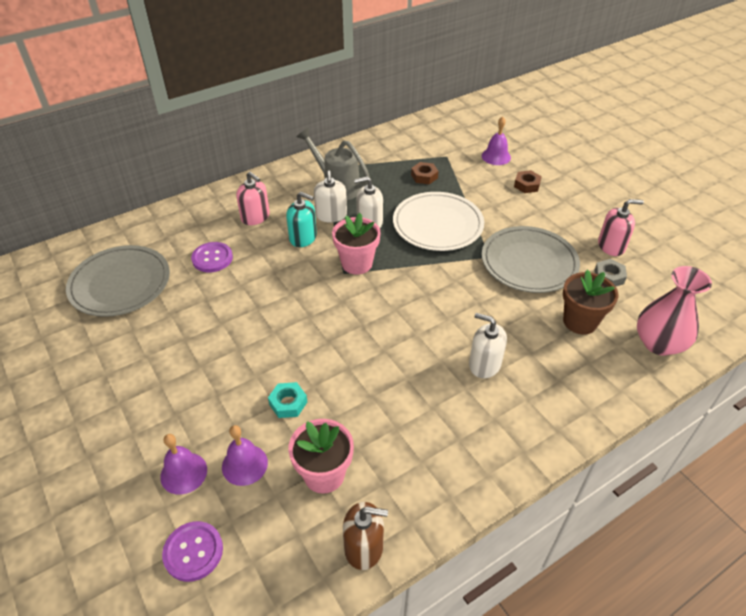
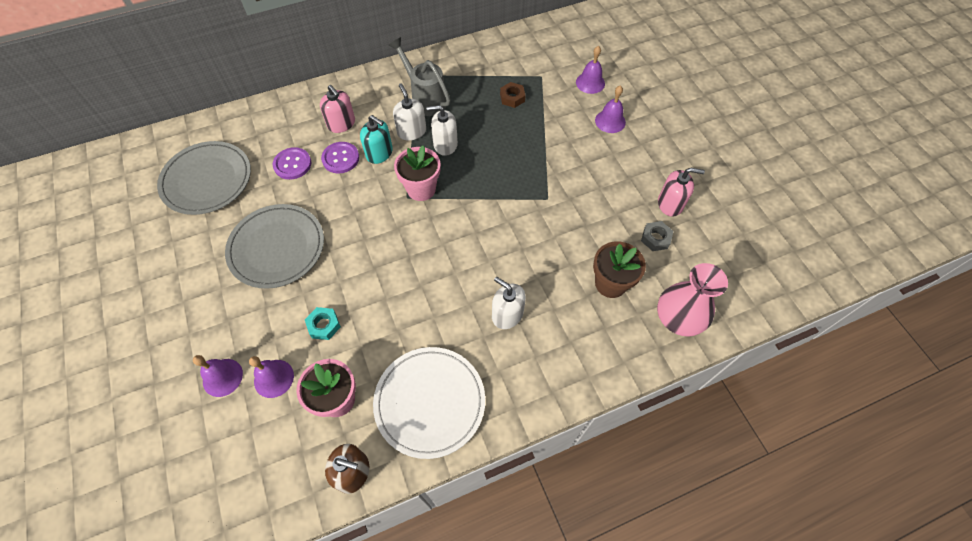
camera: 10 degrees right, 15 degrees up
purple button [162,521,223,582] -> purple button moved to [321,142,359,174]
white soap dispenser [314,171,347,223] -> white soap dispenser turned 150 degrees clockwise [393,83,426,140]
white plate [393,192,484,251] -> white plate moved to [373,347,485,459]
grey plate [482,226,580,293] -> grey plate moved to [225,204,324,289]
brown nut [514,170,542,193] -> purple bell [595,85,626,133]

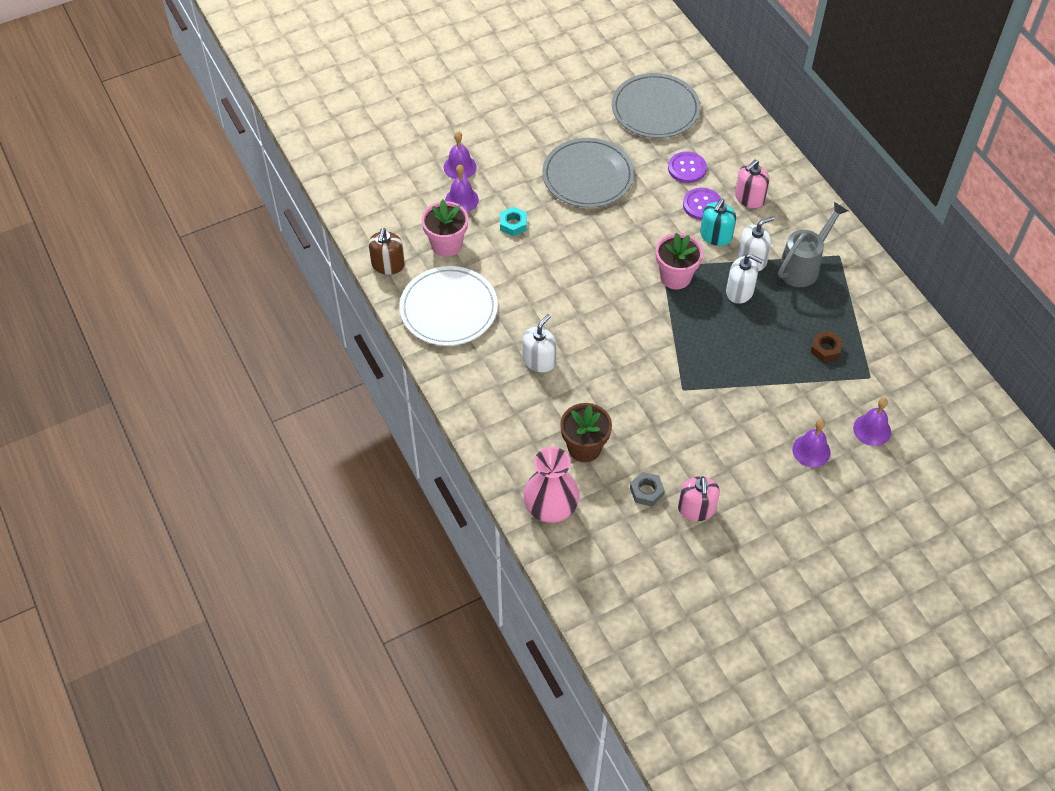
camera: 85 degrees right, 5 degrees down
white soap dispenser [426,105,458,156] -> white soap dispenser turned 120 degrees clockwise [726,254,763,304]

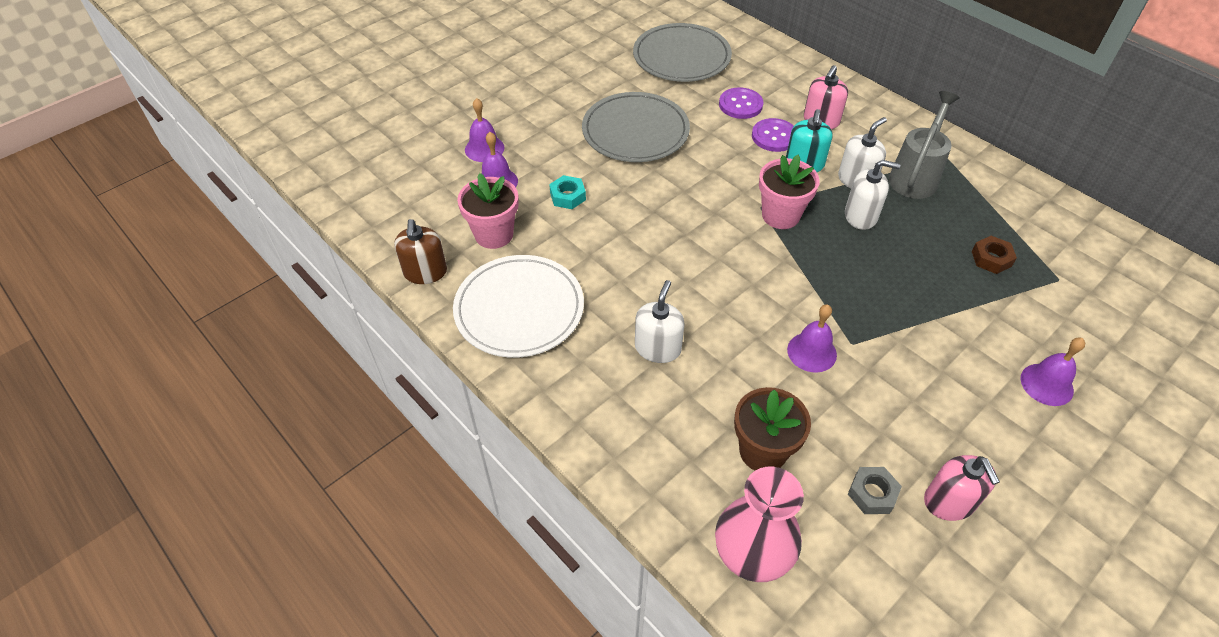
camera: 15 degrees left, 5 degrees down
purple bell [853,398,891,446] -> purple bell moved to [787,304,837,373]

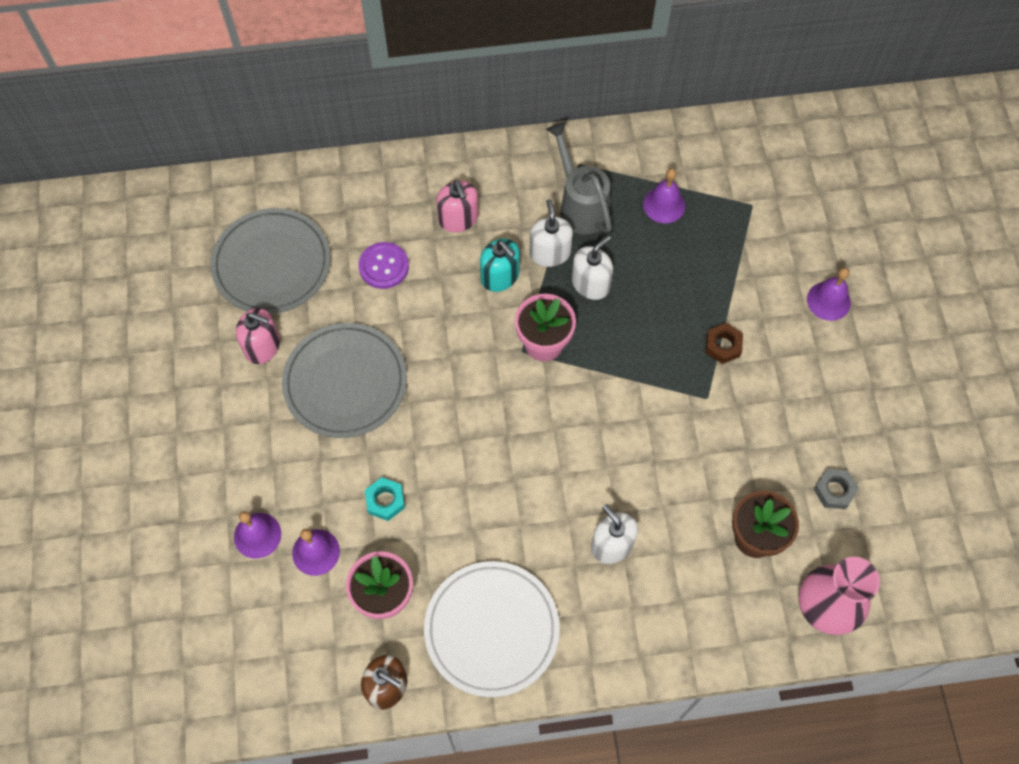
camera: 55 degrees left, 15 degrees up
purple button [752,118,794,152] -> none
purple bell [787,304,837,373] -> purple bell moved to [643,168,685,223]
pink soap dispenser [924,455,1000,521] -> pink soap dispenser moved to [236,308,280,364]
brown nut [972,236,1017,274] -> brown nut moved to [705,323,743,364]

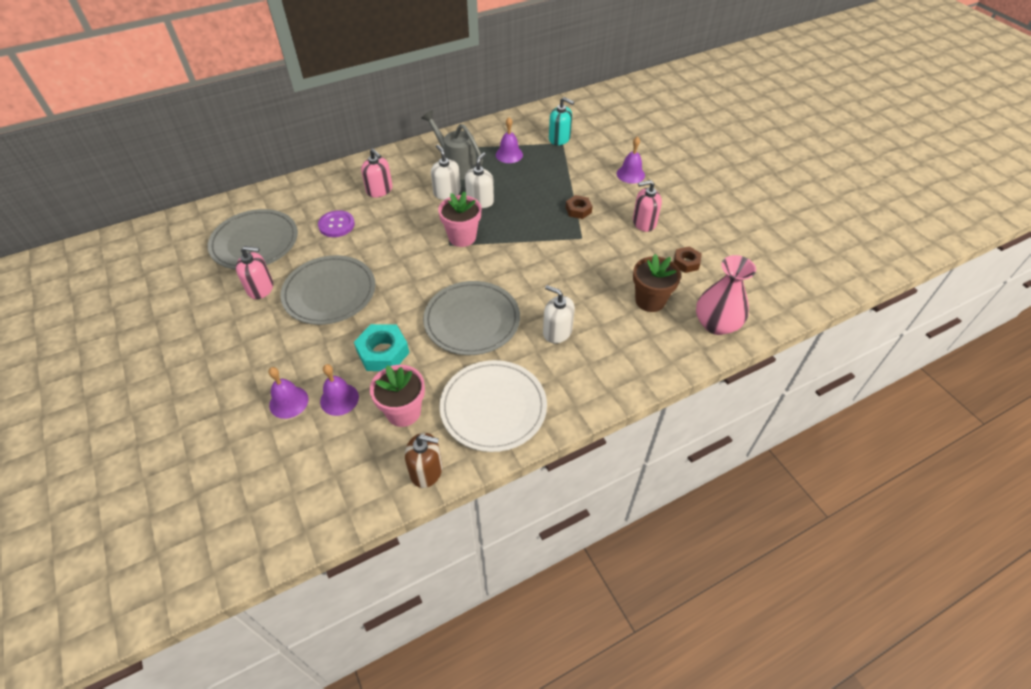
camera: 20 degrees left, 15 degrees down
turquoise nut [365,477,405,521] -> turquoise nut [354,324,409,371], size x1.62
turquoise soap dispenser [480,239,520,292] -> turquoise soap dispenser moved to [549,97,574,145]
grey nut [814,469,859,509] -> brown nut [674,246,702,273]
none -> grey plate [423,281,520,355]
none -> pink soap dispenser [633,180,662,232]

